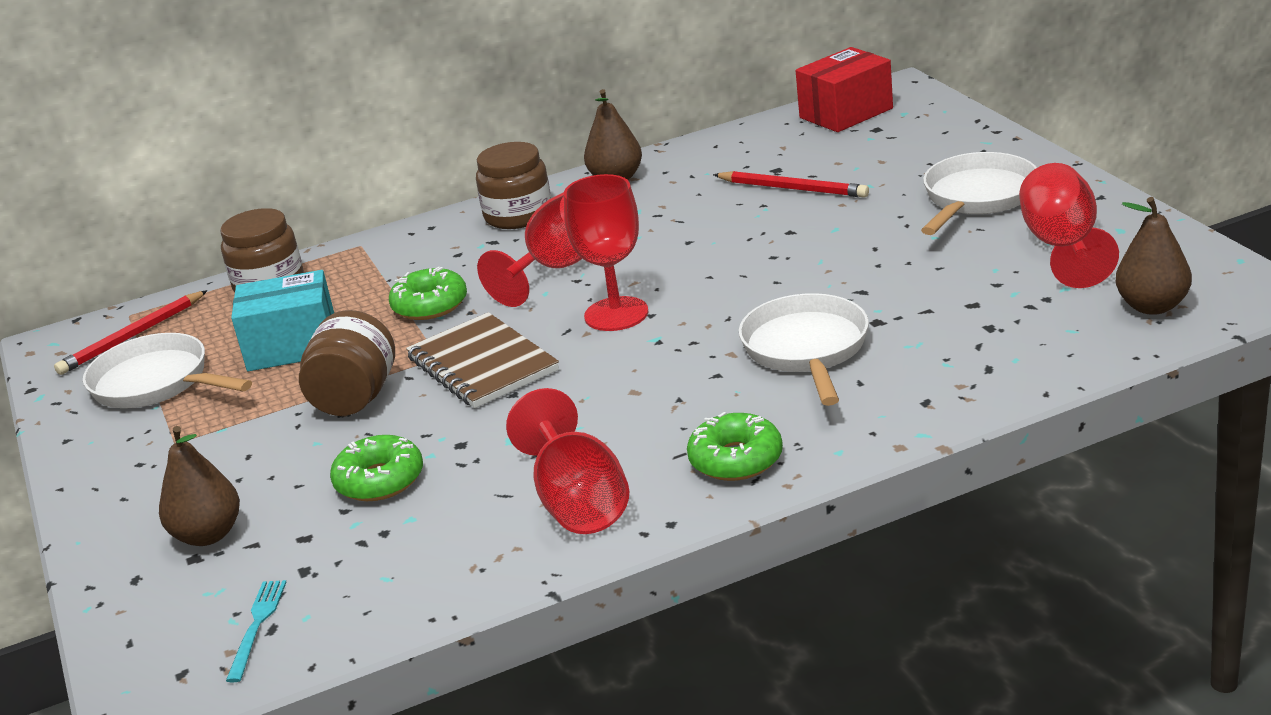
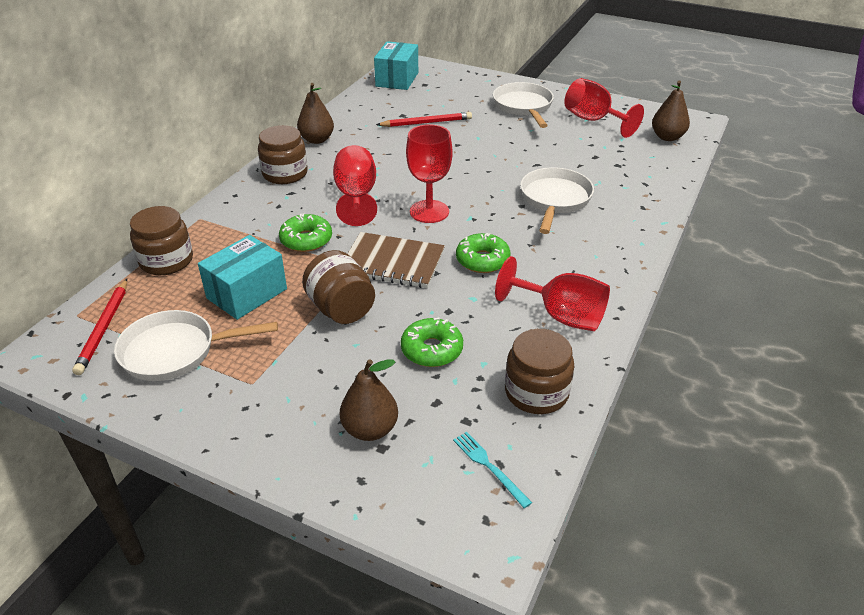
camera: 45 degrees left, 10 degrees up
green donut [687,412,783,481] -> green donut moved to [456,233,511,273]
white pan [739,293,869,406] -> white pan turned 60 degrees clockwise [520,167,594,234]
red box [796,47,893,132] -> turquoise box [374,41,418,90]
none -> brown jar [505,329,574,414]

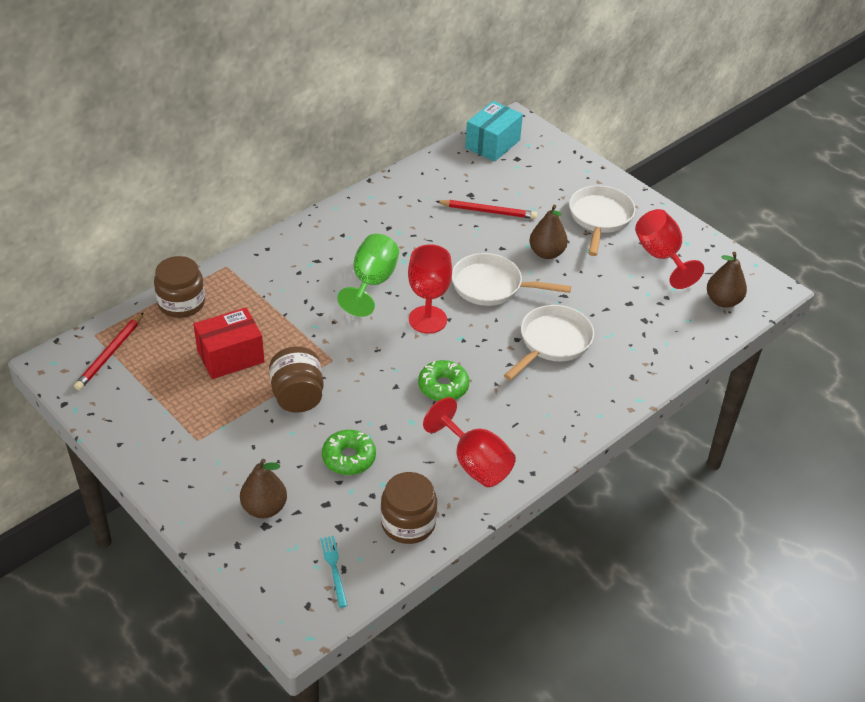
camera: 20 degrees right, 5 degrees up
white pan [114,310,278,381] -> white pan moved to [452,253,571,306]
turquoise box [198,235,287,320] -> red box [194,307,265,379]
brown jar [258,125,308,184] -> none
green donut [279,214,332,252] -> none
brown pear [297,83,334,144] -> brown pear moved to [529,205,568,259]
red goblet [333,145,377,226] -> green goblet [337,234,399,317]
brown notebook [348,232,445,288] -> none

